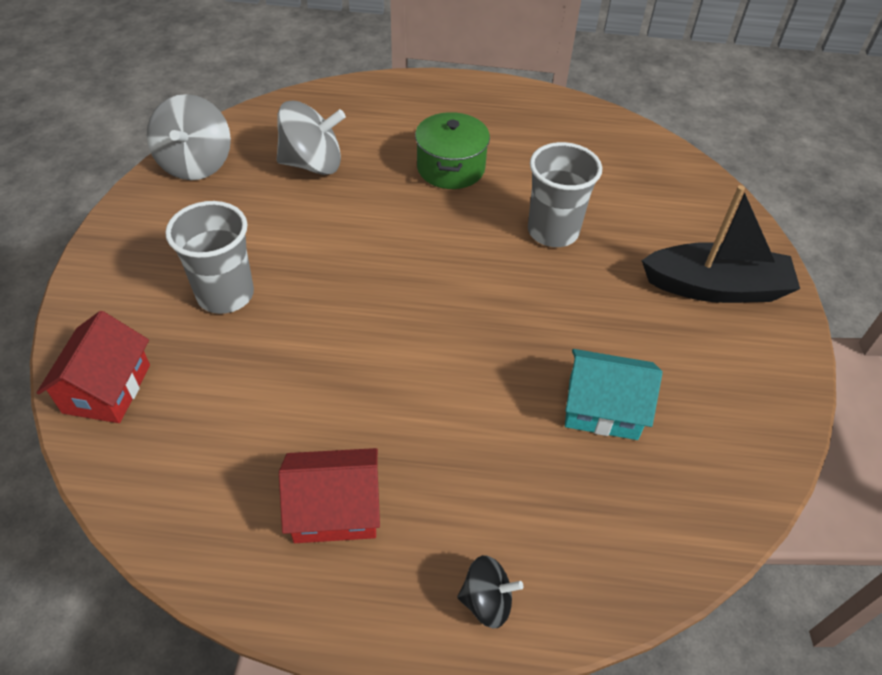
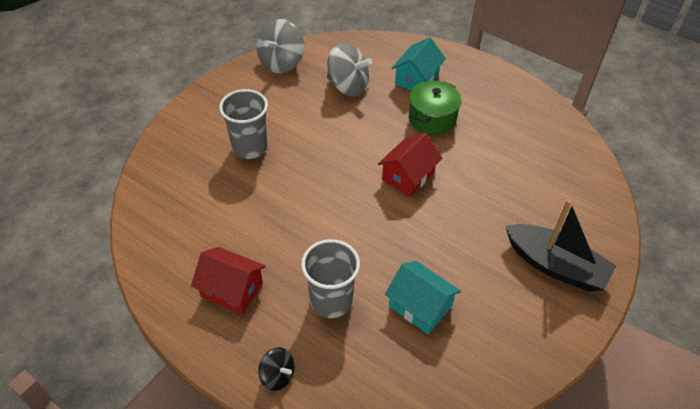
camera: 30 degrees right, 0 degrees up
red house [37,311,150,423] -> red house moved to [378,133,442,197]
grey cup [528,142,602,247] -> grey cup moved to [301,239,360,318]
none -> turquoise house [392,37,446,90]

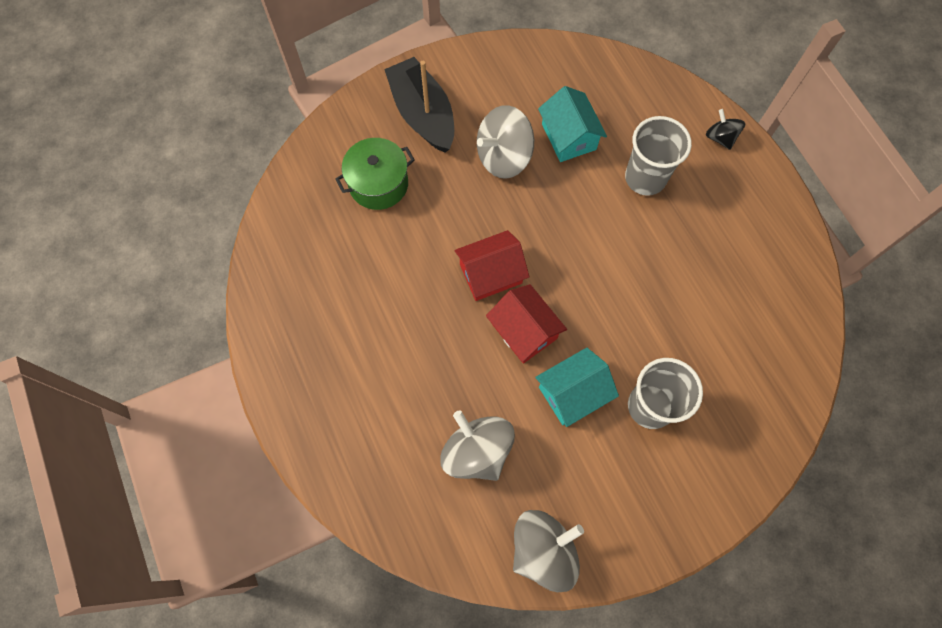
camera: 150 degrees left, 20 degrees up
red house [191,247,266,315] -> red house moved to [486,284,567,364]
turquoise house [392,37,446,90] -> turquoise house moved to [535,348,619,427]
green pot [409,81,462,135] -> green pot moved to [335,138,415,210]
none -> grey spinning top [477,105,534,179]

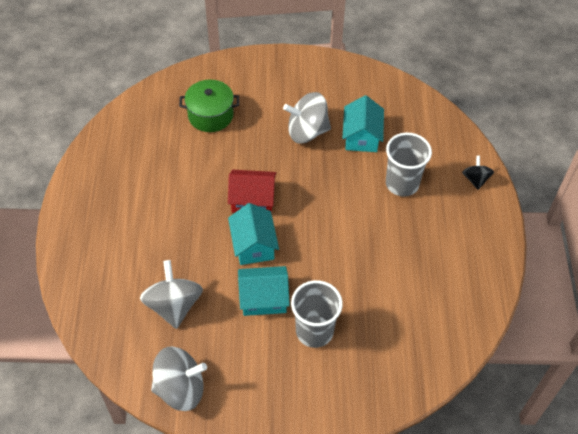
camera: 25 degrees right, 15 degrees down
black boat [384,57,454,153] -> none
red house [486,284,567,364] -> turquoise house [228,203,279,265]

